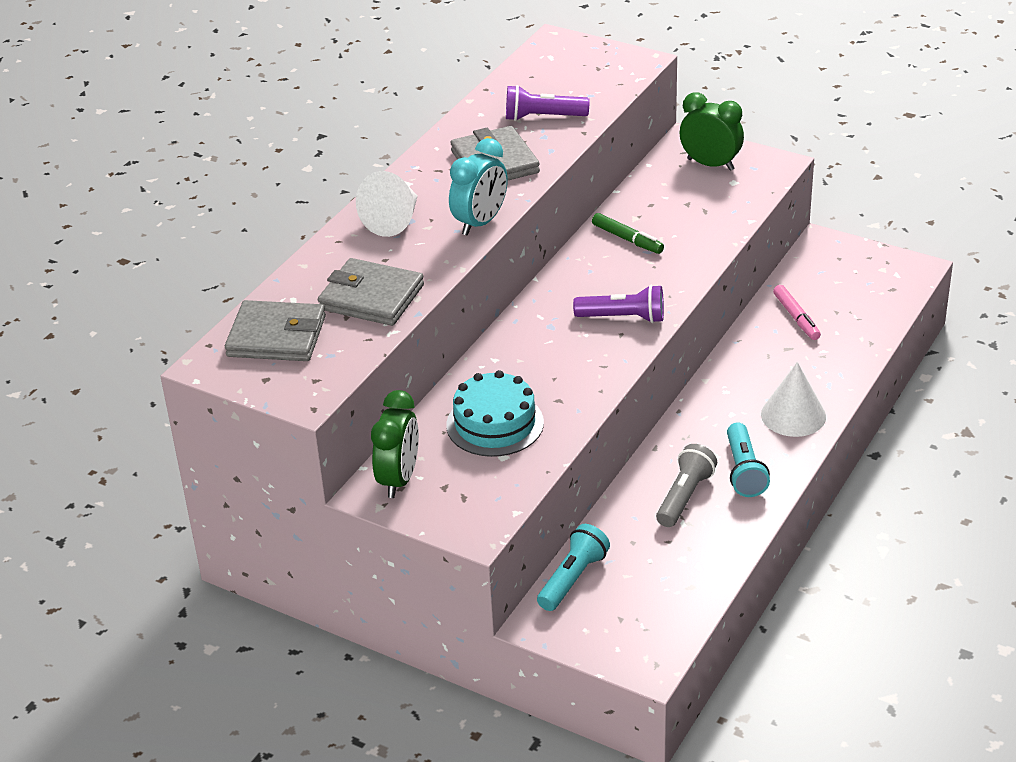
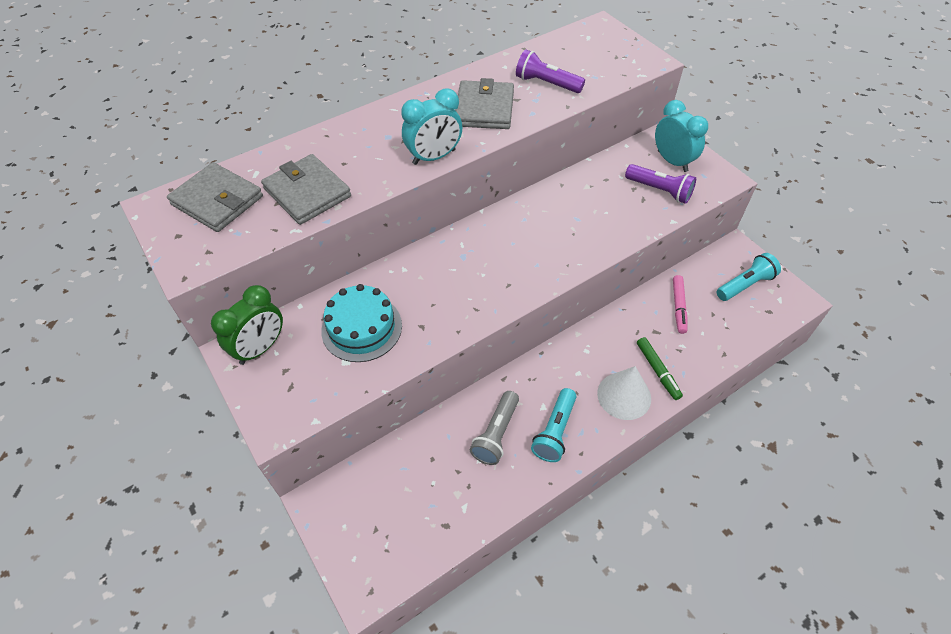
camera: 25 degrees right, 15 degrees up
white cone [356,171,418,237] -> none
turquoise flashlight [537,524,610,611] -> turquoise flashlight moved to [717,253,781,301]
purple flashlight [573,285,664,323] -> purple flashlight moved to [625,164,696,204]
green marker [592,213,664,254] -> green marker moved to [637,337,683,400]
grey flashlight [656,444,717,527] -> grey flashlight turned 150 degrees clockwise [470,391,519,465]
green clock [680,92,744,171] -> turquoise clock [655,100,708,172]

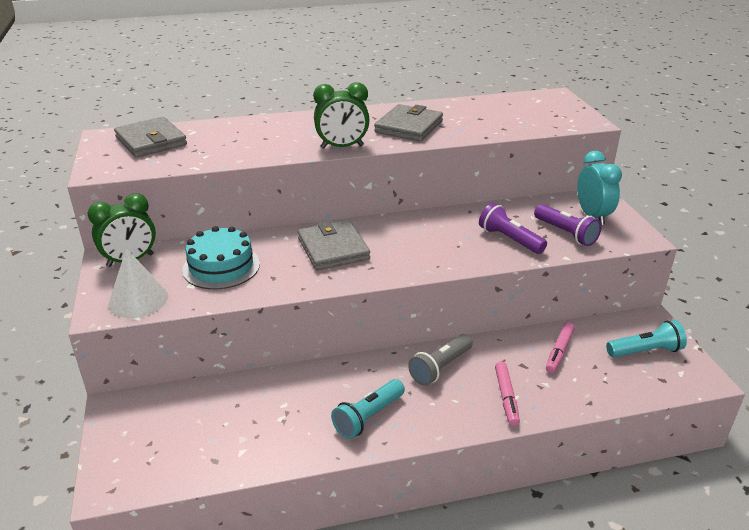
camera: 20 degrees right, 20 degrees down
grey wallet [261,154,351,225] -> grey wallet moved to [298,220,370,270]
turquoise clock [401,89,462,165] -> green clock [314,82,369,149]
grey flashlight [470,391,519,465] -> grey flashlight moved to [408,334,473,386]
purple flashlight [516,49,585,93] -> purple flashlight moved to [479,203,547,254]
white cone [597,366,651,420] -> white cone moved to [108,248,168,318]
green marker [637,337,683,400] -> pink marker [495,361,520,426]

